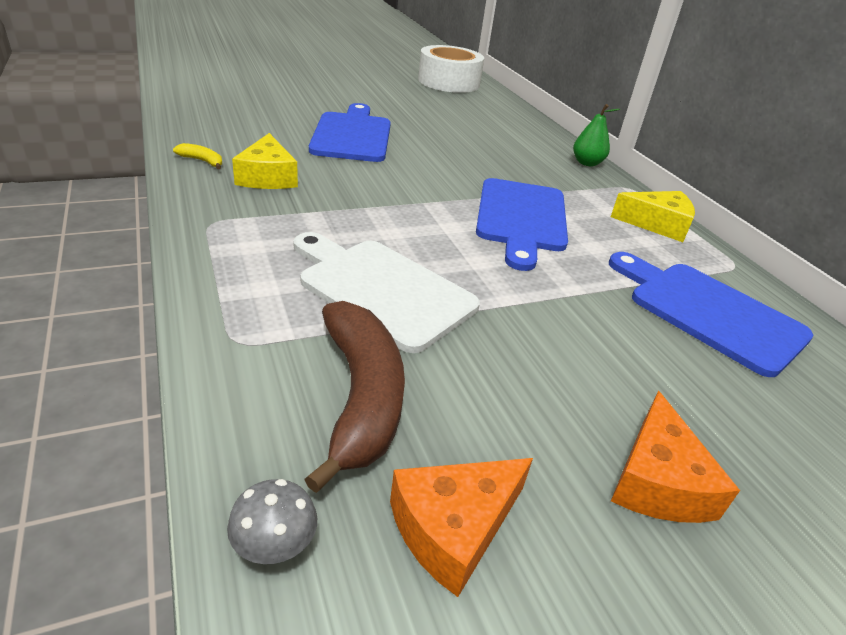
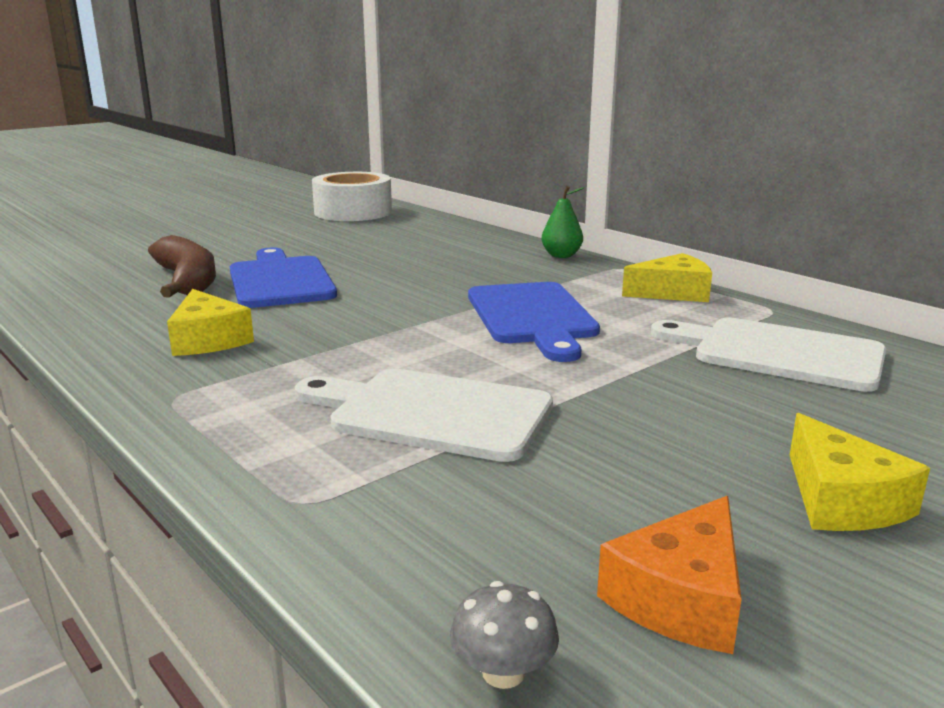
camera: 15 degrees left, 15 degrees down
yellow banana [173,143,222,169] -> none
brown banana [304,301,405,493] -> brown banana moved to [148,235,216,298]
blue cutting board [609,252,813,377] -> white cutting board [651,317,886,392]
orange cheese [611,391,740,523] -> yellow cheese [790,413,930,531]

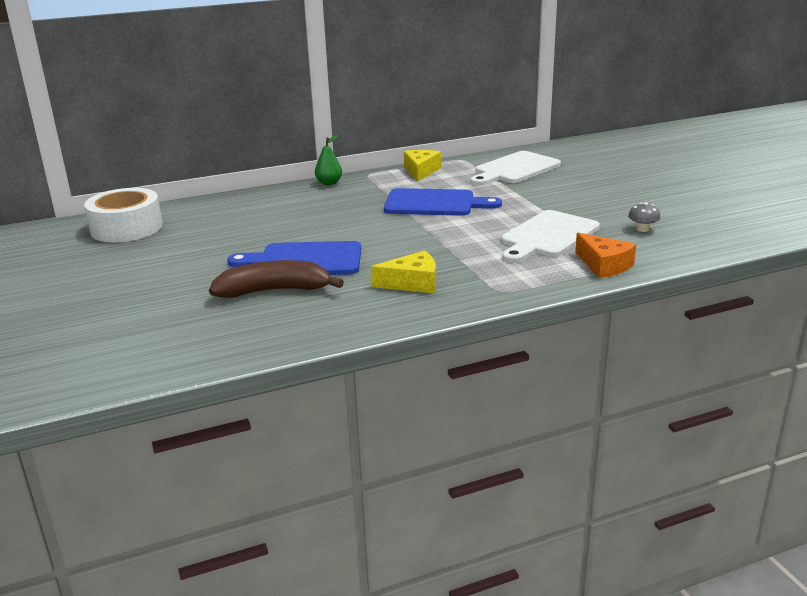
camera: 70 degrees left, 5 degrees up
grey mushroom [450,581,559,689] -> grey mushroom moved to [628,202,661,232]
orange cheese [597,496,742,654] -> orange cheese moved to [575,233,636,278]
yellow cheese [790,413,930,531] -> none

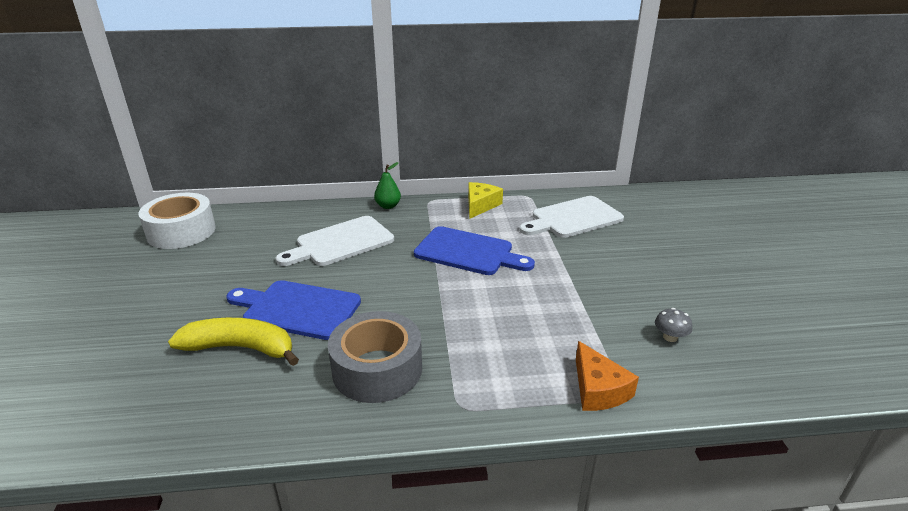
camera: 15 degrees right, 5 degrees up
brown banana [209,260,344,298] -> yellow banana [168,318,299,366]
yellow cheese [371,250,436,293] -> grey tape [328,311,422,403]
white cutting board [501,210,600,263] -> white cutting board moved to [276,216,394,266]

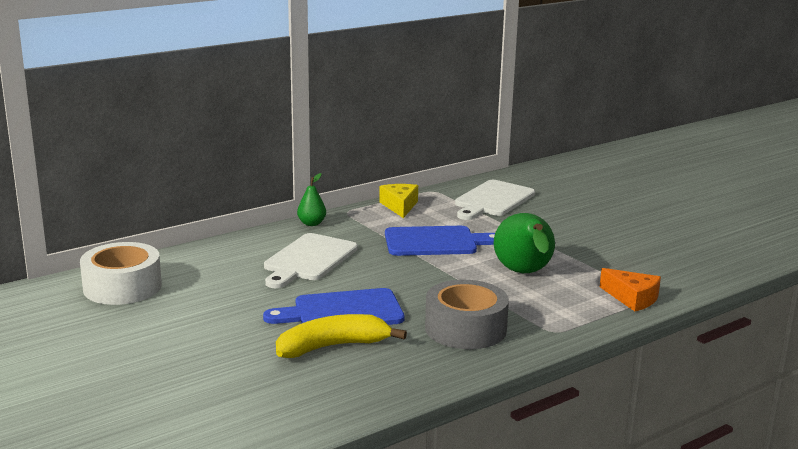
camera: 30 degrees left, 10 degrees down
grey mushroom [655,308,692,342] -> none
none -> green pear [494,213,555,273]

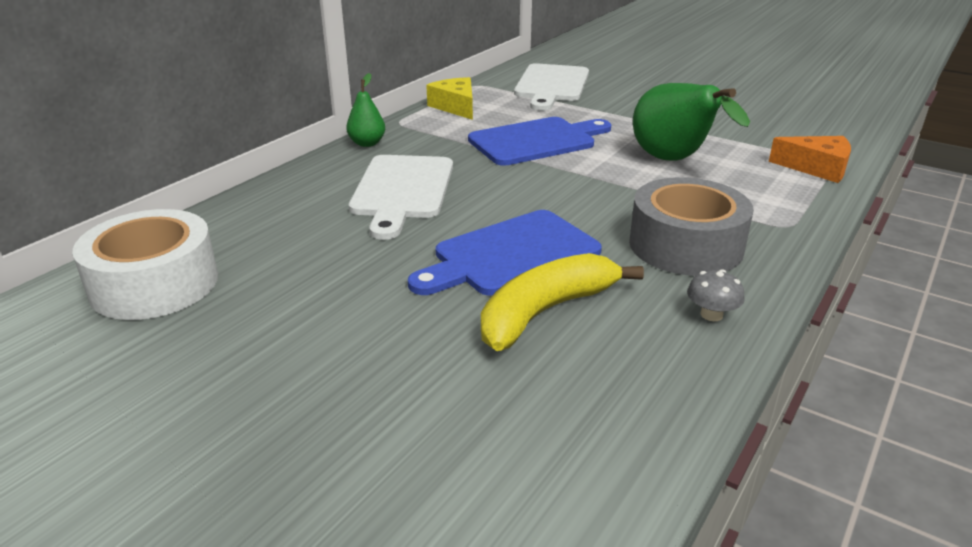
camera: 20 degrees left, 10 degrees up
none -> grey mushroom [687,269,745,321]

